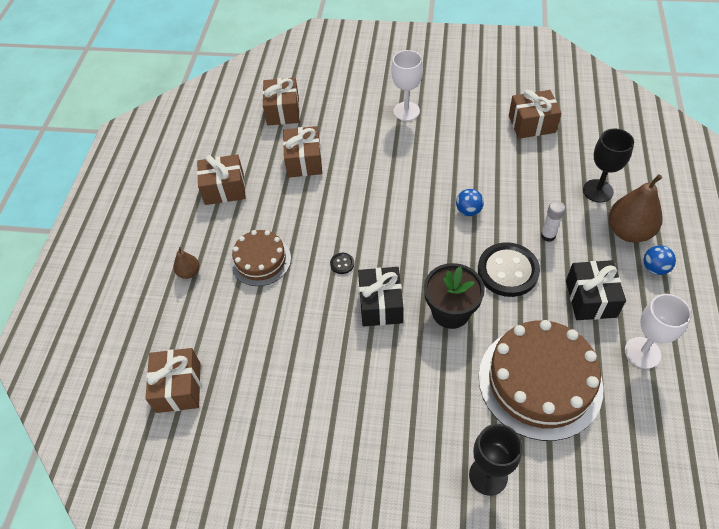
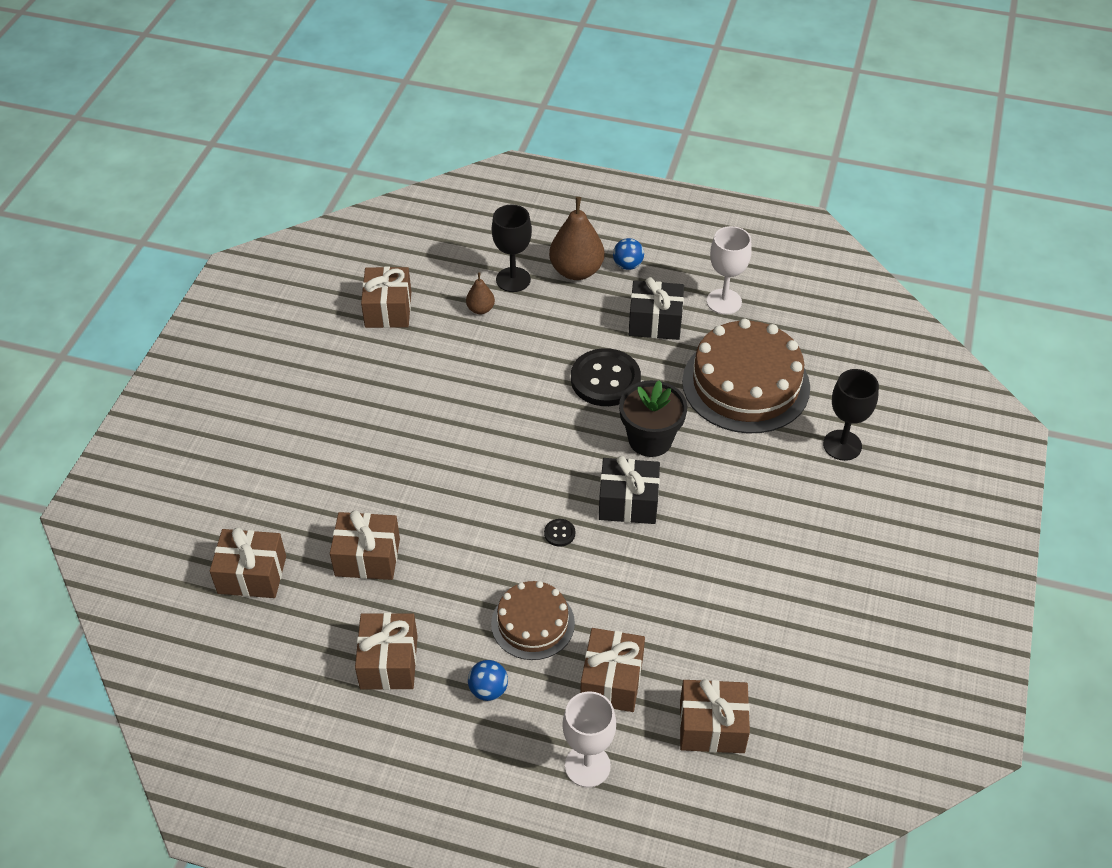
camera: 85 degrees left, 5 degrees down
brown pear [174,247,199,279] -> brown pear moved to [466,272,495,314]
white goblet [391,50,423,121] -> white goblet moved to [562,691,616,787]
blue ball [456,189,484,216] -> blue ball moved to [468,660,508,701]
white glue stick [541,201,565,242] -> none
none -> brown gift [580,628,645,712]

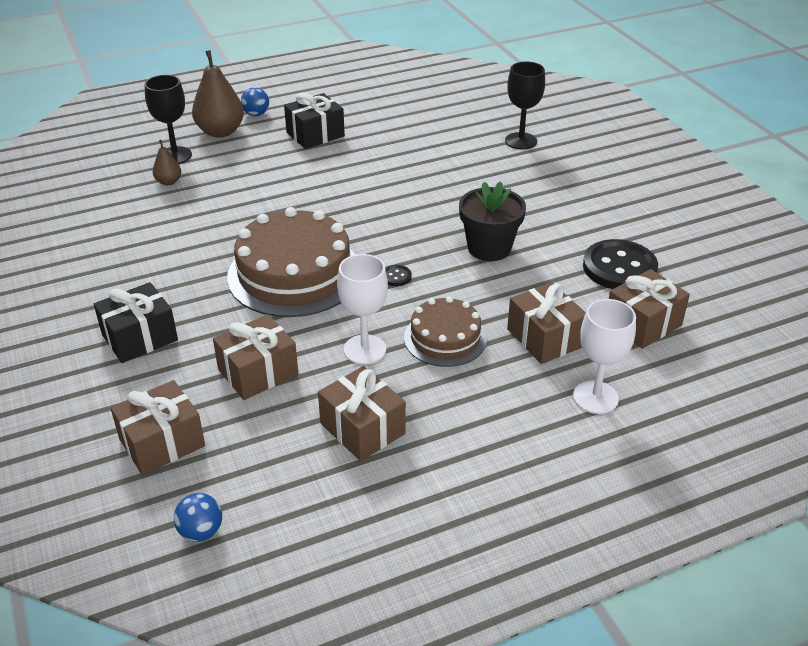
camera: 40 degrees left, 10 degrees down
brown gift [361,267,411,328] -> none
blue ball [468,660,508,701] -> blue ball moved to [174,493,222,542]
black button [571,348,641,406] -> black button moved to [583,239,658,289]
black gift [599,456,660,524] -> black gift moved to [94,282,178,363]
black flower pot [619,380,687,457] -> black flower pot moved to [459,181,526,261]
brown cake [682,319,810,433] -> brown cake moved to [227,207,355,317]
white goblet [707,226,752,315] -> white goblet moved to [337,254,388,364]

